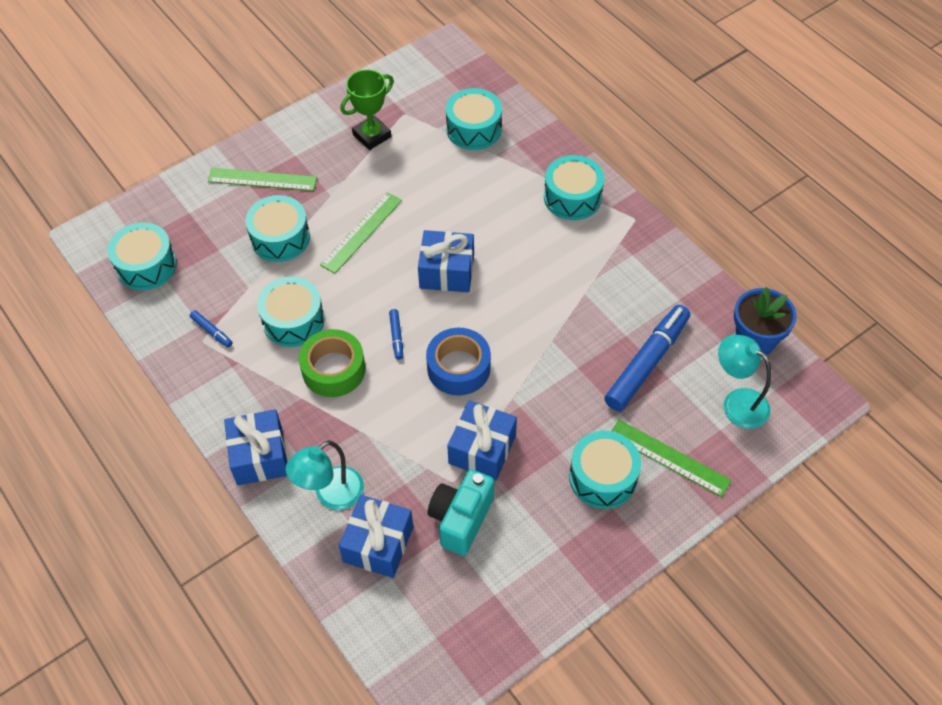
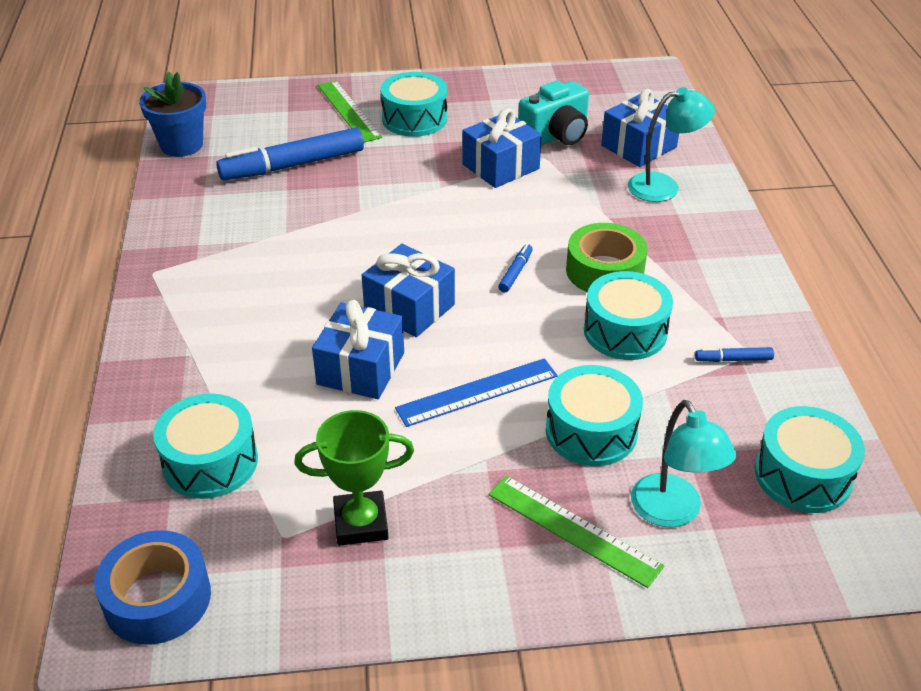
camera: 150 degrees left, 15 degrees down
blue marker [190,310,232,348] -> blue marker turned 75 degrees counterclockwise [695,347,774,362]
blue gift [224,409,287,485] -> blue gift moved to [312,300,404,399]
green ruler [320,192,402,274] -> blue ruler [395,358,558,427]
blue tape [426,328,491,395] -> blue tape moved to [94,530,211,645]
turquoise drum [544,155,604,220] -> none
turquoise lamp [718,335,771,429] -> turquoise lamp moved to [631,400,736,527]

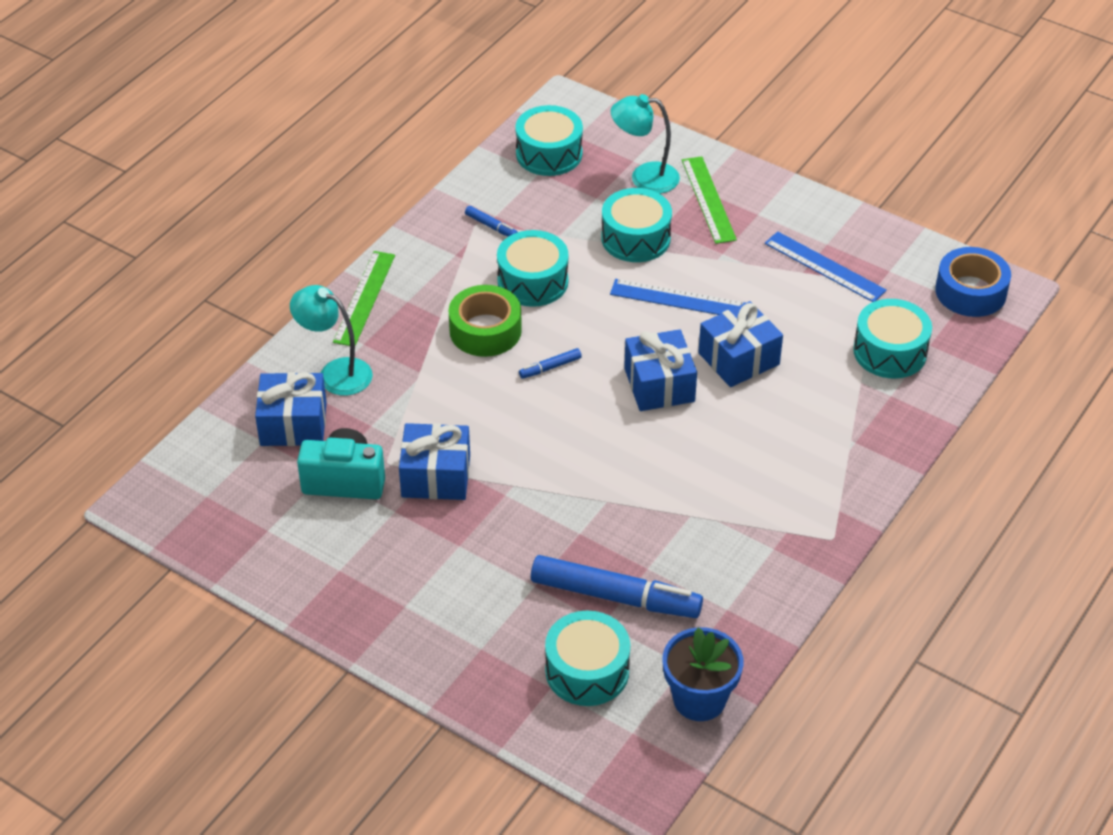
camera: 140 degrees left, 5 degrees up
green trophy [294,410,414,546] -> blue ruler [765,231,887,302]
green ruler [318,80,382,143] -> green ruler moved to [333,251,395,346]
turquoise drum [380,72,447,137] -> turquoise drum moved to [545,611,630,706]
turquoise lamp [631,400,736,527] -> turquoise lamp turned 105 degrees counterclockwise [611,94,680,194]

